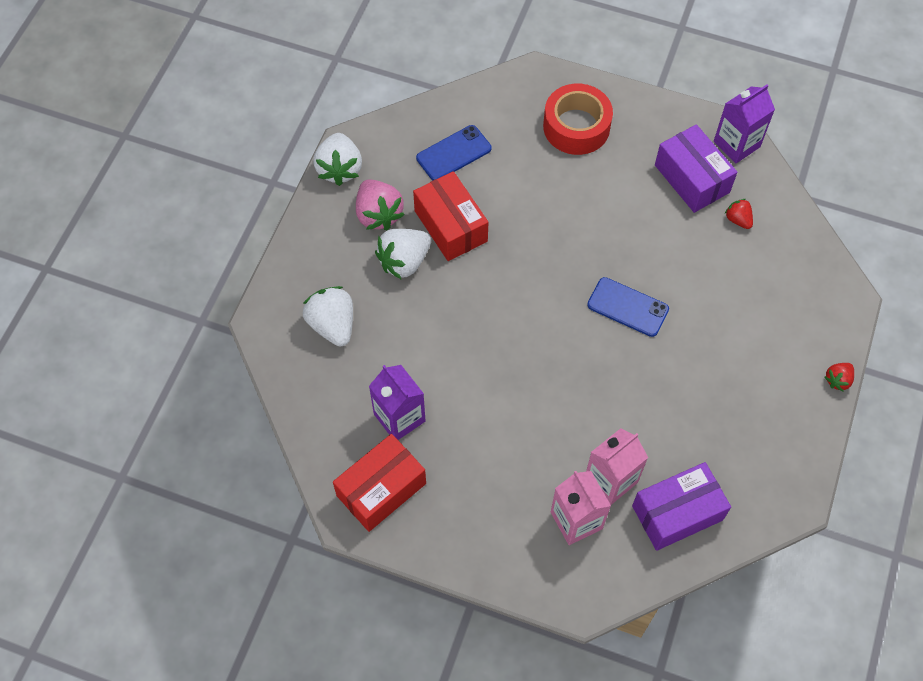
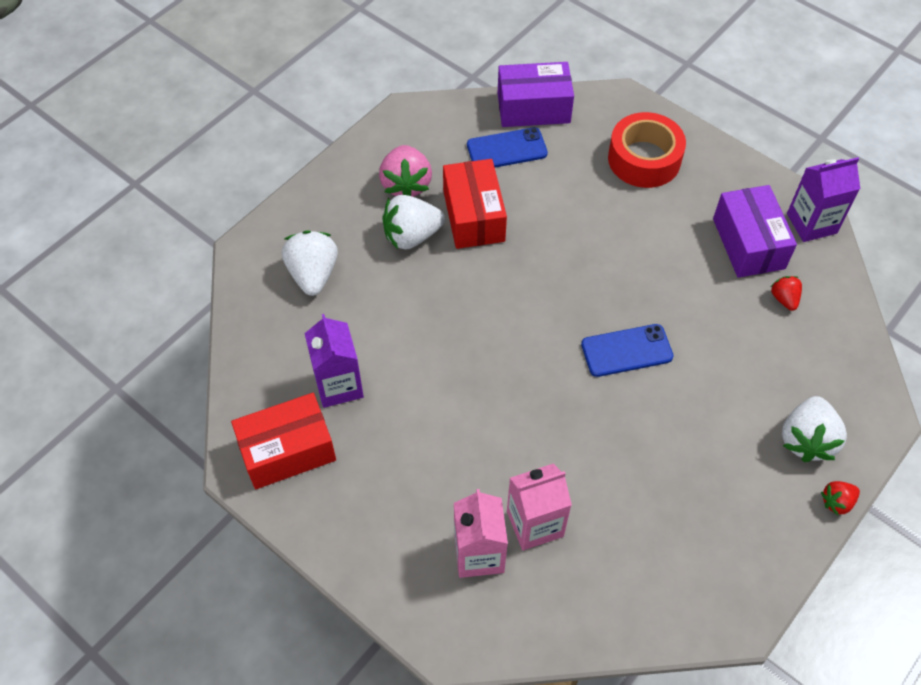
camera: 20 degrees right, 5 degrees down
white strawberry [313,133,362,186] -> white strawberry moved to [782,396,847,462]
blue phone [587,277,669,337] -> blue phone turned 60 degrees counterclockwise [581,324,673,377]
purple box [632,462,731,551] -> purple box moved to [498,62,574,127]

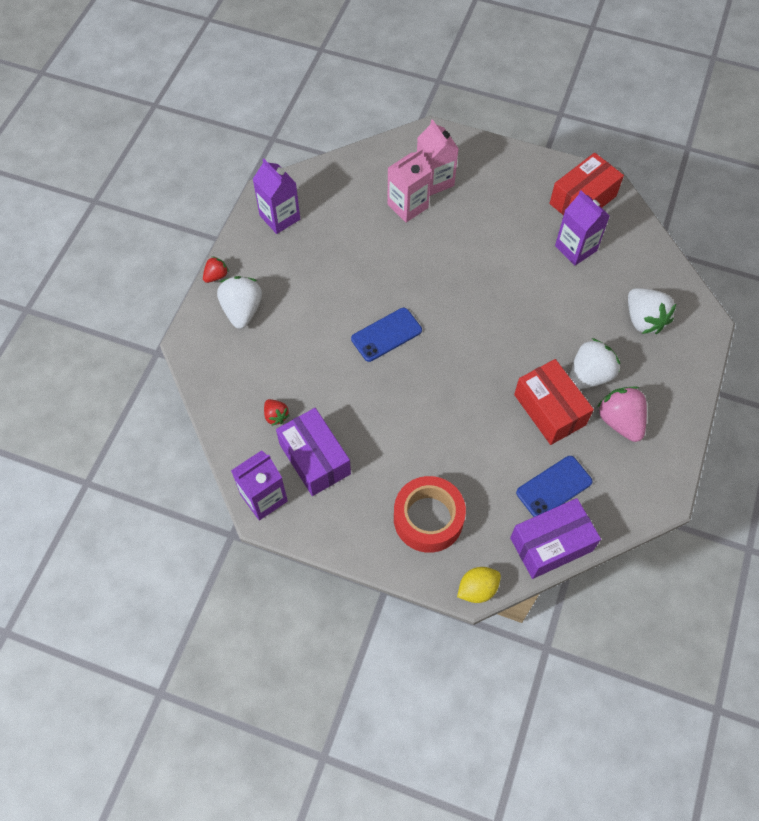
camera: 160 degrees right, 5 degrees up
none -> purple carton [253,159,300,234]
none -> yellow lemon [457,567,501,603]

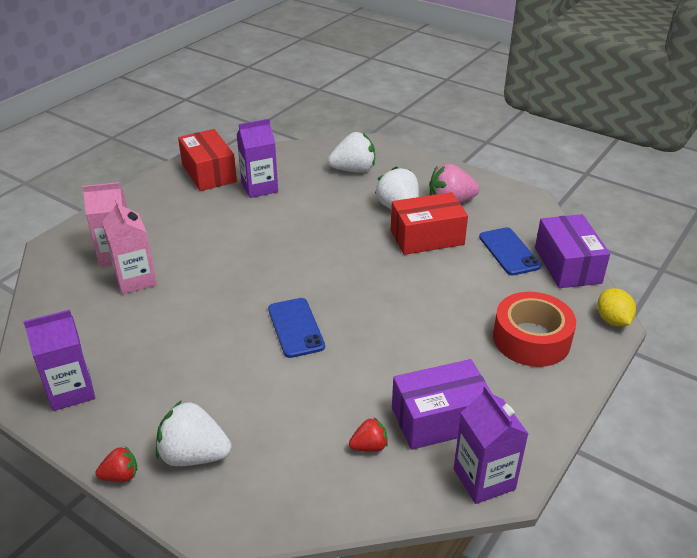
camera: 75 degrees left, 25 degrees down
red strawberry [203,256,229,283] -> red strawberry turned 105 degrees clockwise [95,446,137,482]

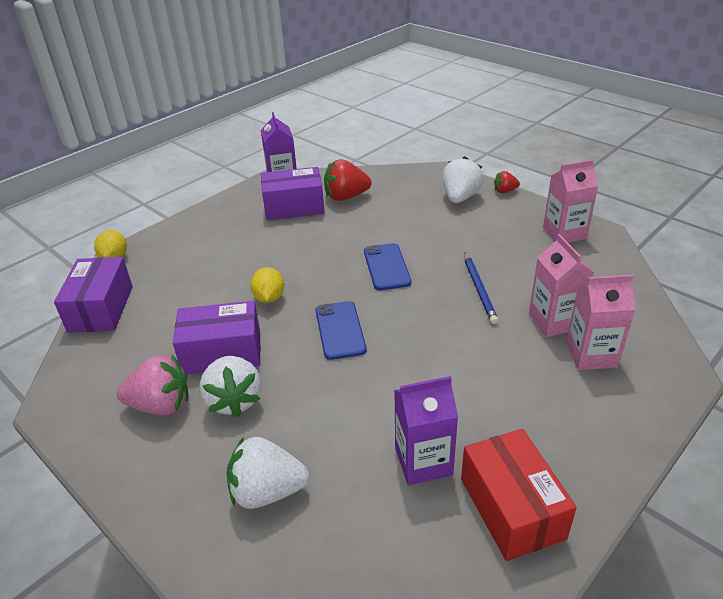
camera: 170 degrees left, 0 degrees up
purple carton [23,309,95,411] -> pink carton [543,160,598,243]
white strawberry [156,400,232,466] -> white strawberry turned 90 degrees counterclockwise [442,156,484,203]
red strawberry [349,417,388,452] -> red strawberry [324,159,372,201], size x1.87
red box [391,192,468,255] -> purple box [173,301,261,374]
blue phone [479,227,541,275] -> blue phone moved to [316,301,366,360]
red tape [493,292,576,367] -> none
none -> yellow lemon [250,267,284,303]
none -> blue pencil [464,253,499,324]

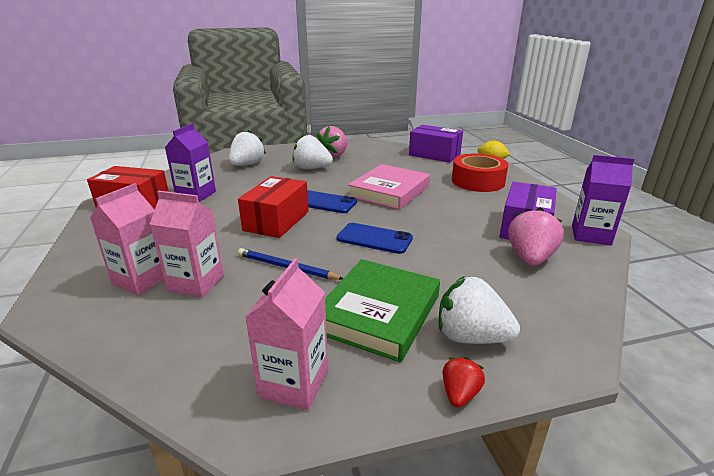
camera: 120 degrees right, 10 degrees down
purple box [173,301,261,374] -> none
yellow lemon [250,267,284,303] -> pink book [348,164,430,210]
red strawberry [324,159,372,201] -> pink strawberry [508,207,564,266]
white strawberry [442,156,484,203] -> white strawberry turned 150 degrees clockwise [439,276,520,344]
none -> red box [238,176,309,238]
none -> green book [325,259,440,363]
none -> red tape [452,154,508,192]

